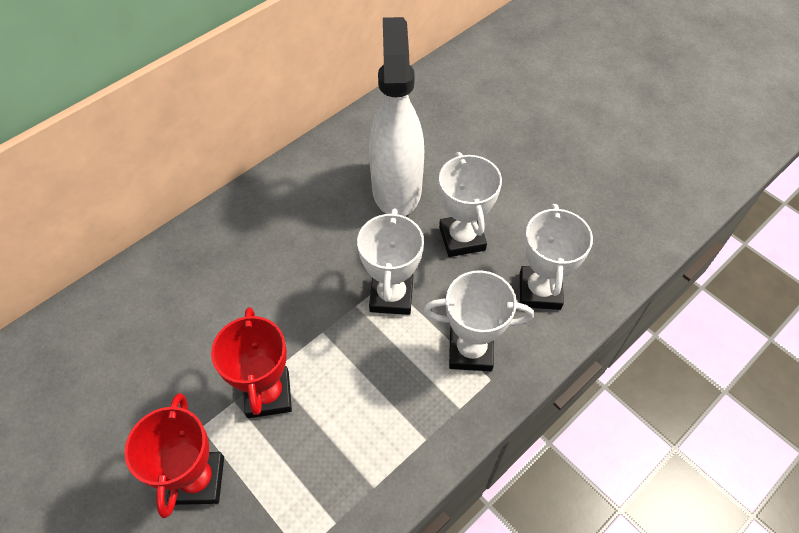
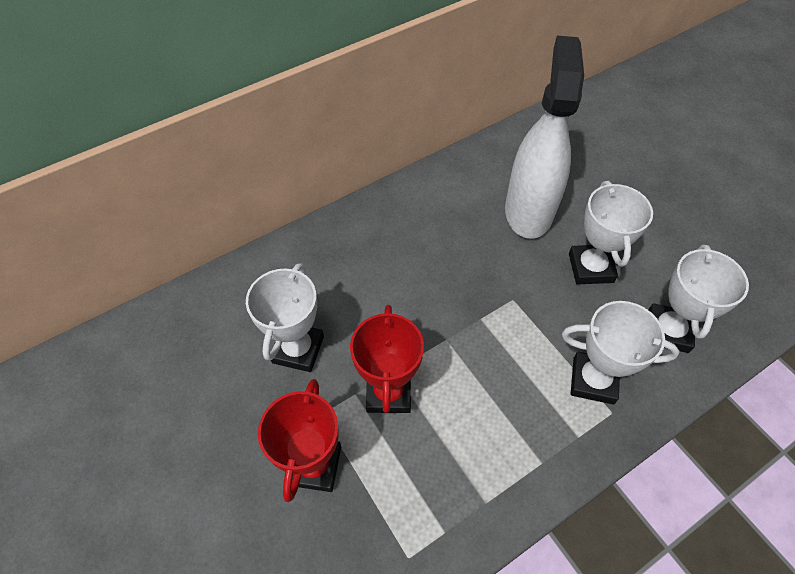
camera: 10 degrees right, 0 degrees up
white trophy [357,209,424,315] -> white trophy moved to [246,263,324,372]

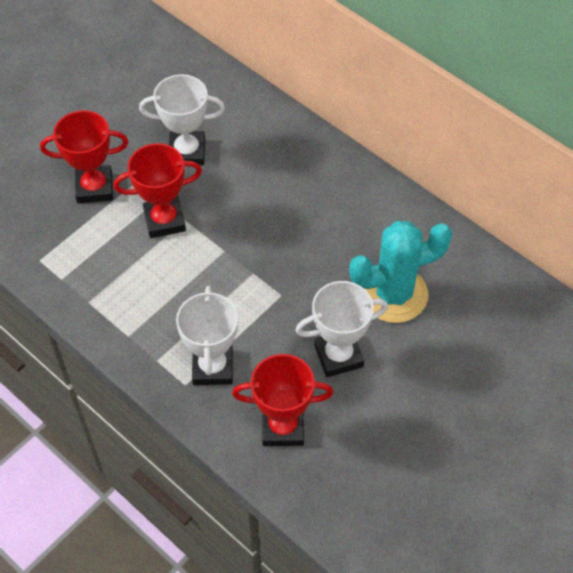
camera: 75 degrees right, 0 degrees up
white spray bottle [505,36,584,239] -> turquoise cactus [349,221,452,323]
white trophy [648,245,749,353] -> red trophy [232,354,333,446]

